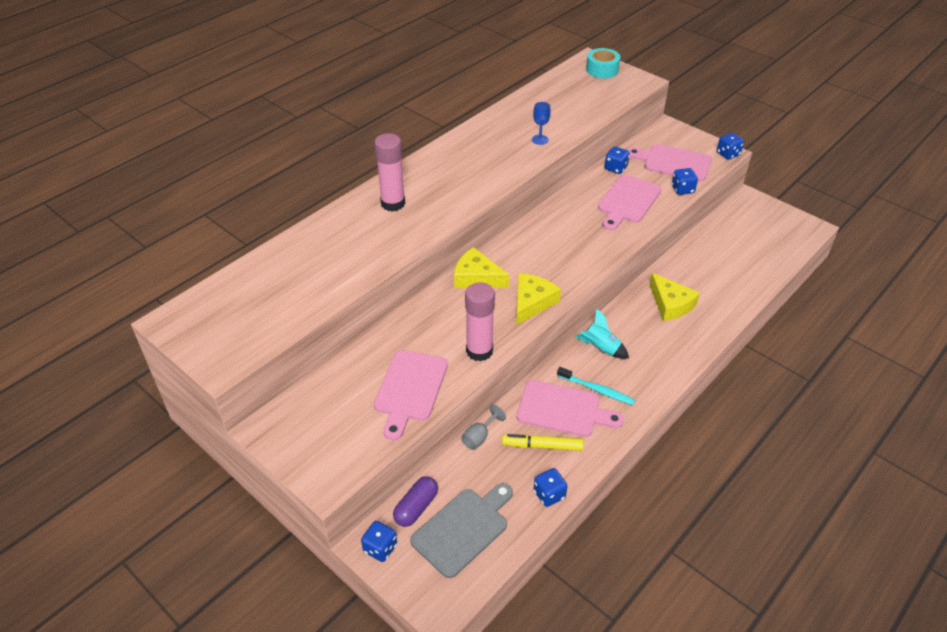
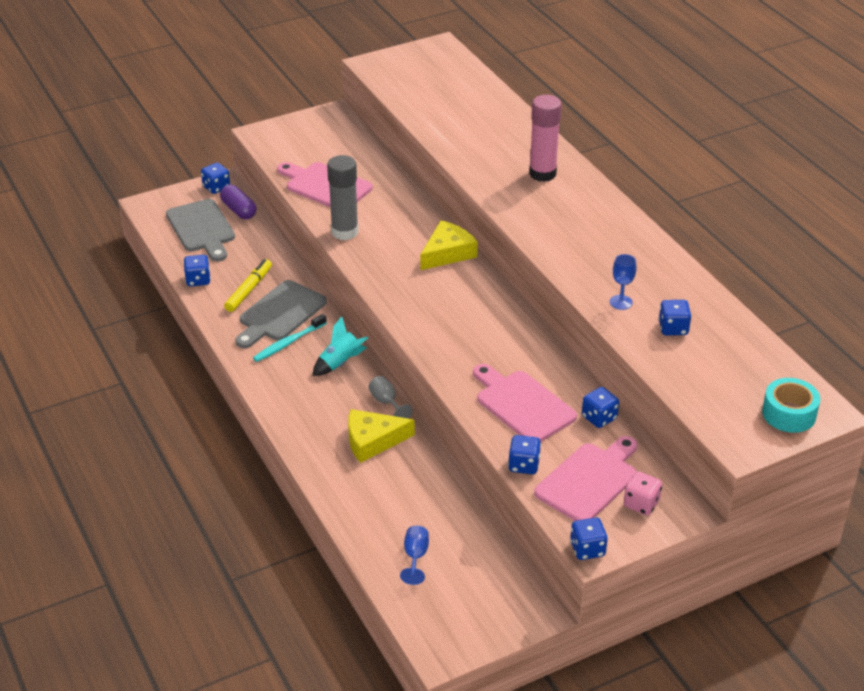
camera: 110 degrees right, 5 degrees down
grey goblet [461,404,506,450] -> grey goblet moved to [368,376,413,419]
pink glue stick [465,282,495,361] -> grey glue stick [327,155,359,240]
yellow cheese [516,273,561,325] -> none
pink cutting board [517,380,624,437] -> grey cutting board [235,280,327,348]
none -> blue goblet [400,526,429,585]
none -> pink dice [624,472,662,515]
none -> blue dice [658,300,691,336]

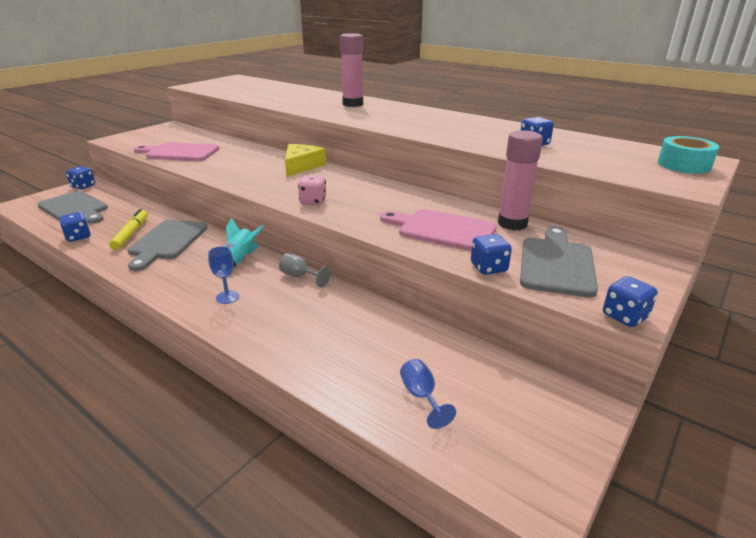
camera: 25 degrees left, 10 degrees down
purple capsule [220,185,256,219] -> none
turquoise toothbrush [253,314,327,362] -> none
grey glue stick [327,155,359,240] -> none
yellow cheese [348,409,415,463] -> none
pink cutting board [534,436,637,521] -> grey cutting board [520,226,598,298]
blue dice [582,387,619,428] -> pink glue stick [498,130,543,230]
blue goblet [610,254,636,310] -> blue goblet moved to [208,246,239,304]
pink dice [624,472,662,515] -> pink dice moved to [298,175,326,205]

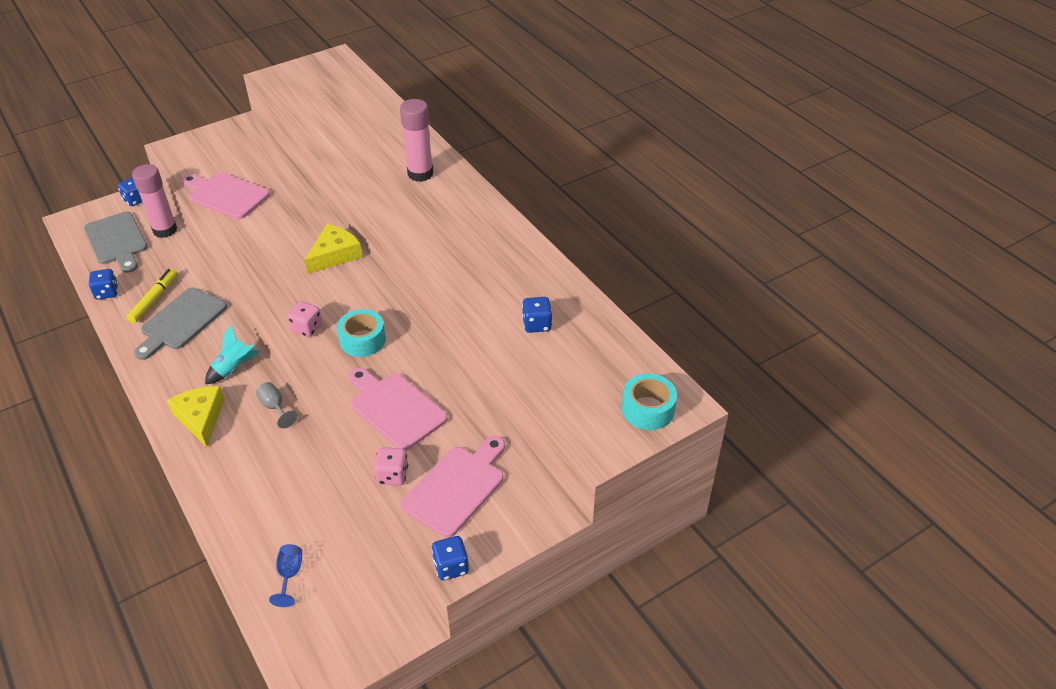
camera: 20 degrees right, 15 degrees up
blue goblet [208,246,239,304] -> yellow cheese [167,386,225,447]
blue dice [471,234,512,275] -> pink dice [374,447,408,485]
pink glue stick [498,130,543,230] -> pink glue stick moved to [132,164,177,238]
grey cutting board [520,226,598,298] -> pink cutting board [401,436,505,538]
none -> turquoise tape [337,309,386,357]

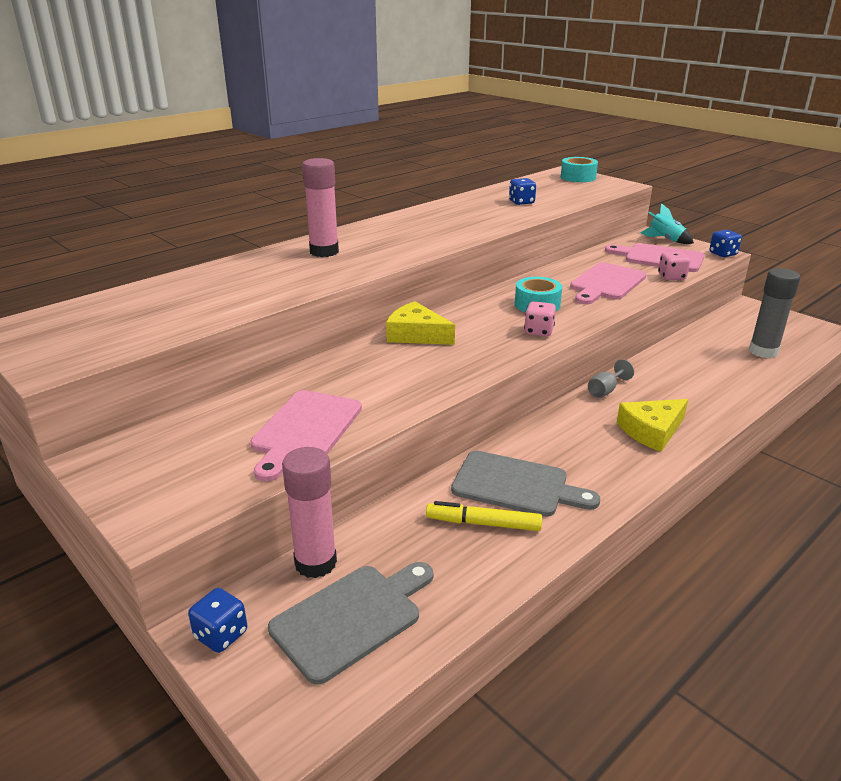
camera: 100 degrees left, 15 degrees down
blue dice [89,269,118,300] -> none
turquoise rocket [205,325,260,384] -> turquoise rocket moved to [640,203,694,244]
blue goblet [269,544,302,607] -> grey glue stick [749,268,800,358]

